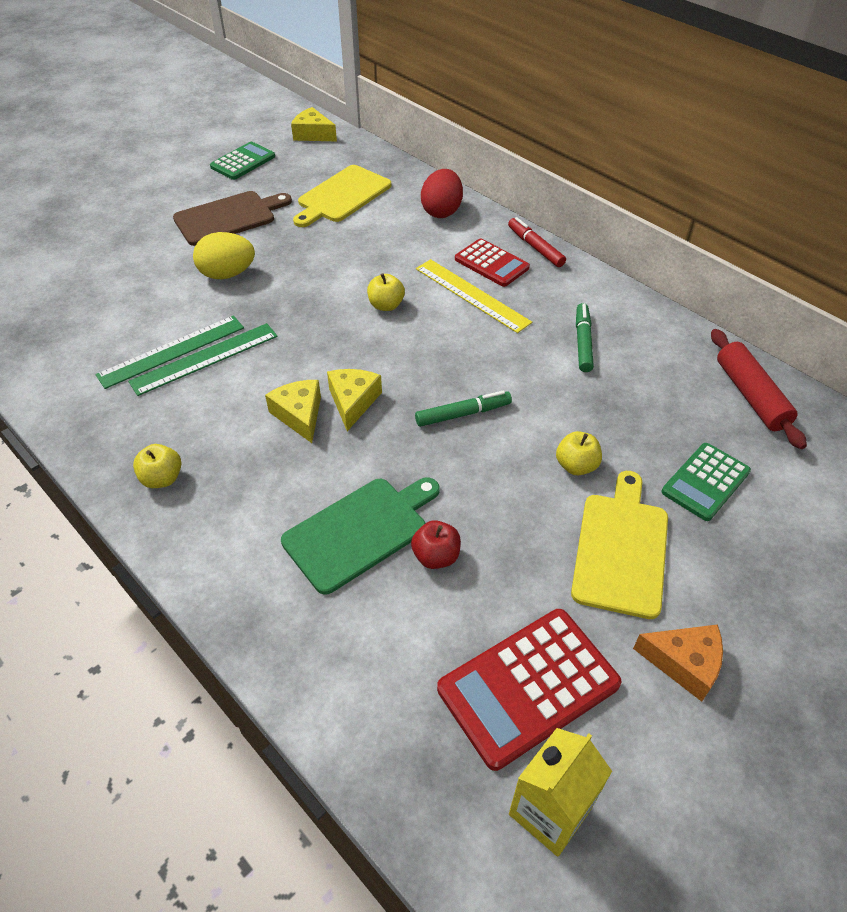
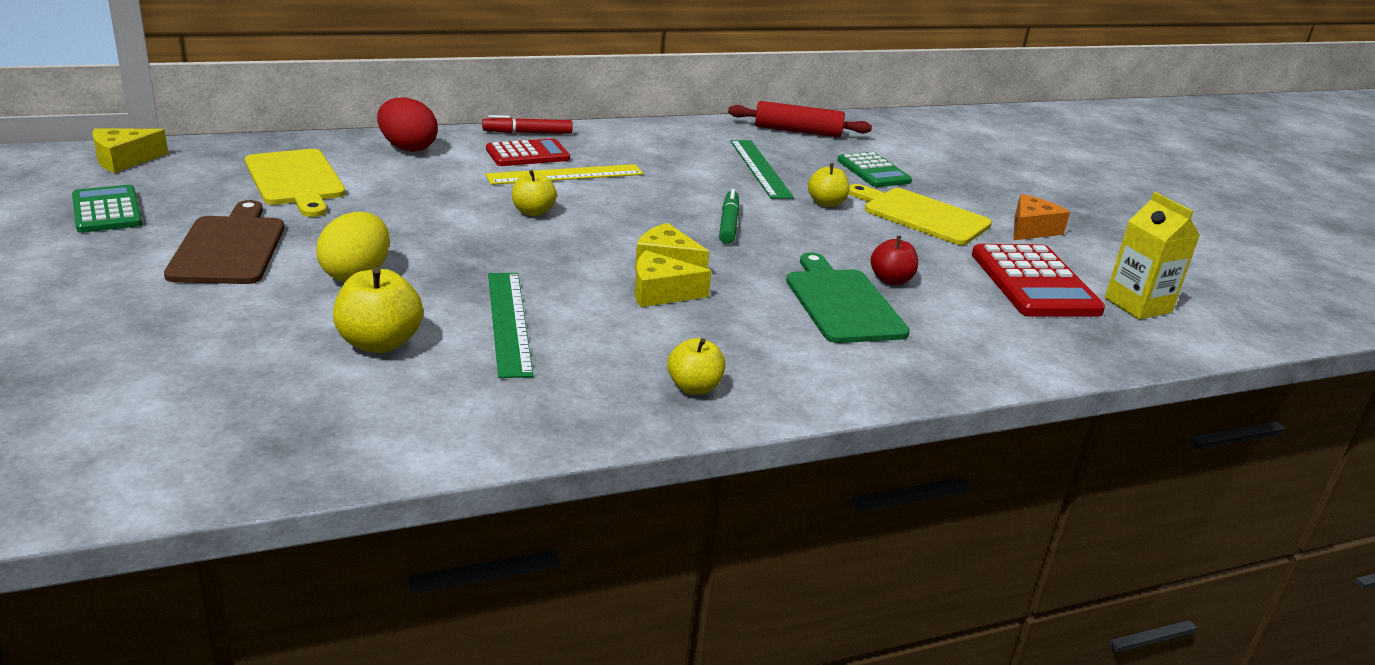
camera: 70 degrees left, 20 degrees down
green ruler [96,315,244,389] -> green ruler moved to [730,140,794,199]
green marker [576,303,594,372] -> none
none -> yellow apple [333,267,423,353]

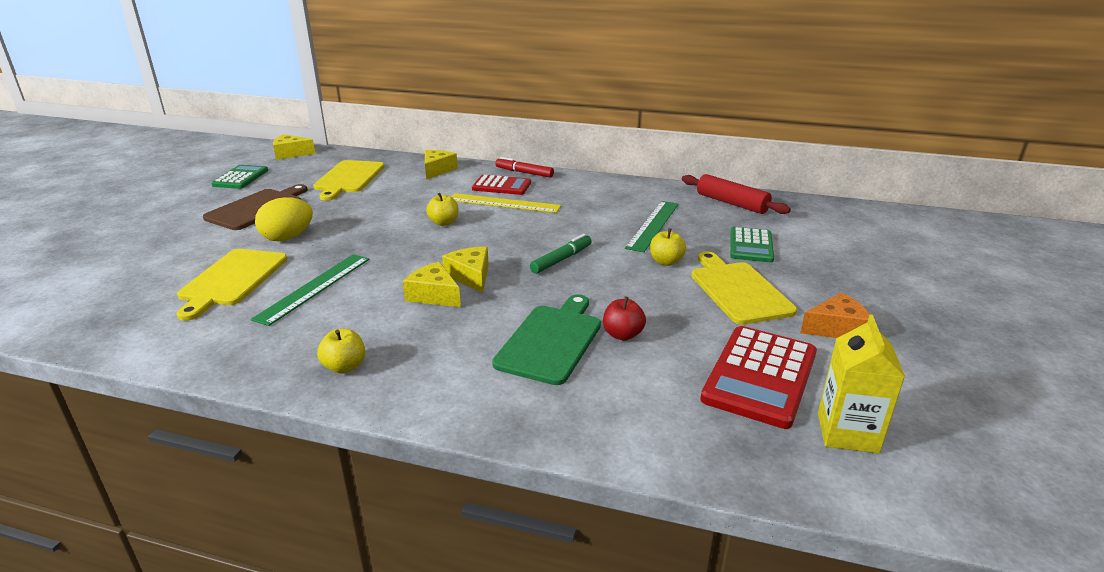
camera: 40 degrees right, 0 degrees up
yellow apple [333,267,423,353] -> yellow cutting board [177,249,287,321]
red egg [377,98,438,152] -> yellow cheese [425,150,458,180]

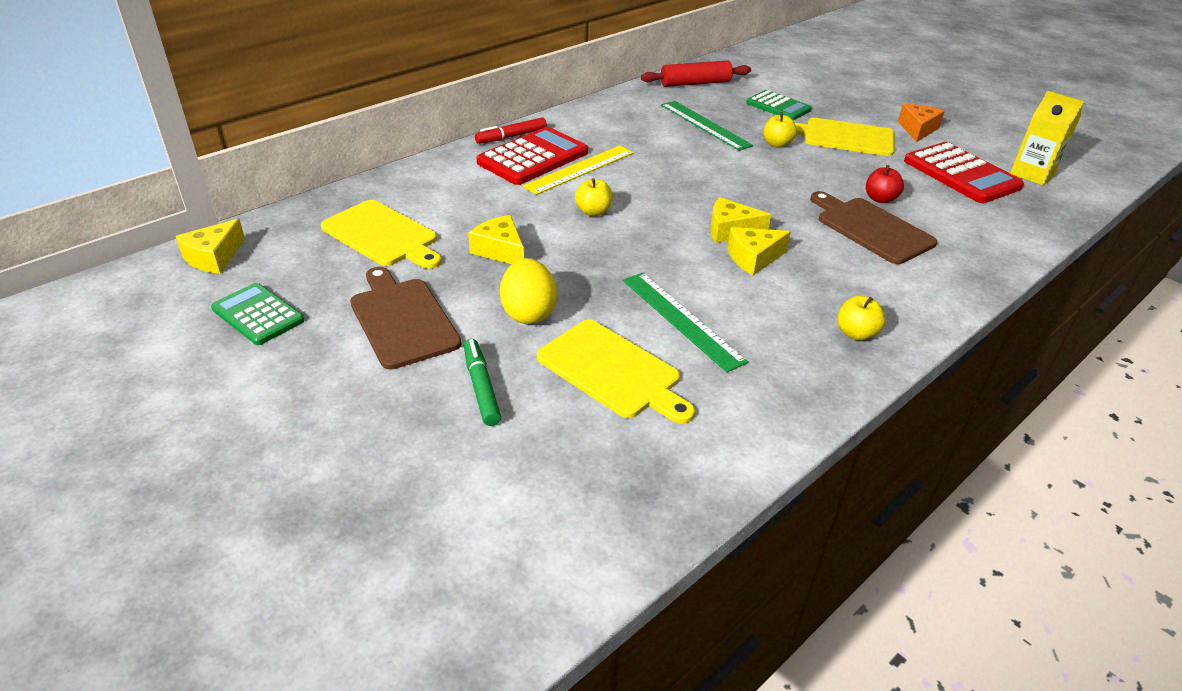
camera: 60 degrees left, 10 degrees up
yellow cheese [425,150,458,180] -> yellow cheese moved to [468,215,524,264]
red calculator [472,175,531,195] -> red calculator [477,127,588,185], size x1.56
green cutting board [492,294,601,385] -> brown cutting board [810,191,937,264]
green marker [530,234,592,274] -> green marker moved to [464,339,501,426]

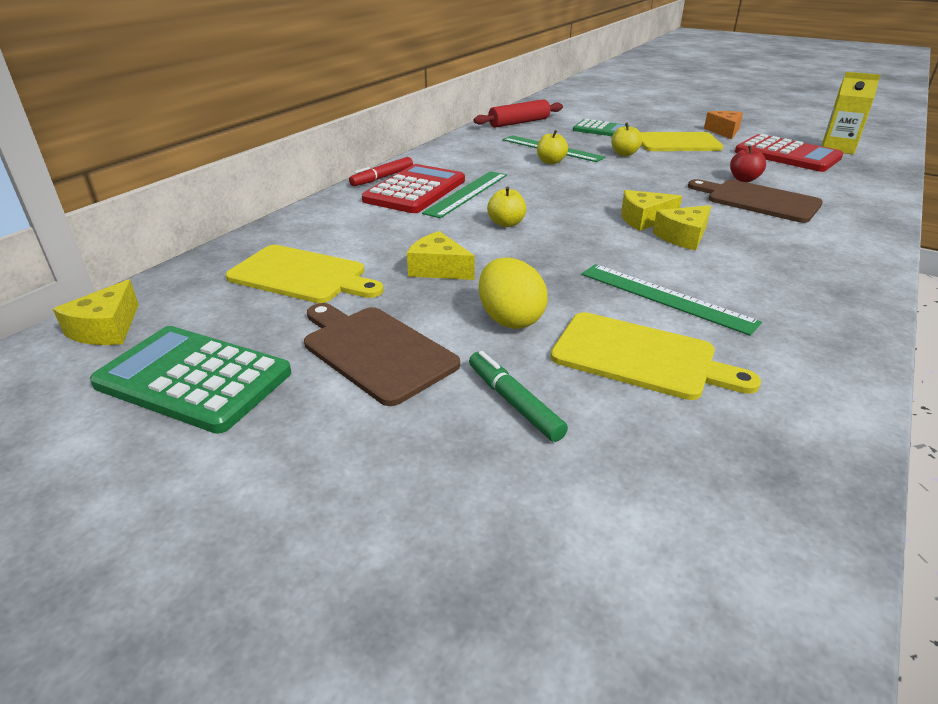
camera: 15 degrees left, 5 degrees down
green calculator [211,283,304,345] -> green calculator [90,326,291,434], size x1.56
yellow ruler [523,146,634,195] -> green ruler [422,171,507,218]
yellow apple [837,296,885,340] -> yellow apple moved to [537,130,568,164]

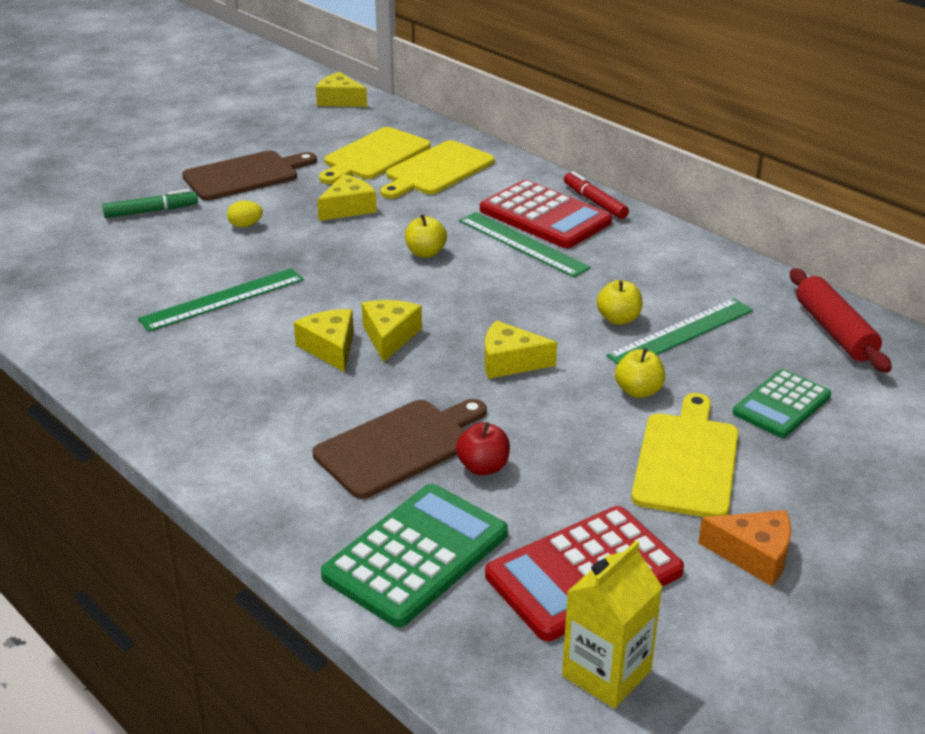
camera: 105 degrees right, 0 degrees up
green calculator [90,326,291,434] -> green calculator moved to [321,484,508,627]
yellow egg [479,258,548,329] -> yellow egg [227,201,263,228], size x0.53
yellow cutting board [551,312,761,400] -> yellow cutting board moved to [380,140,495,199]
none -> yellow cheese [485,320,557,379]

